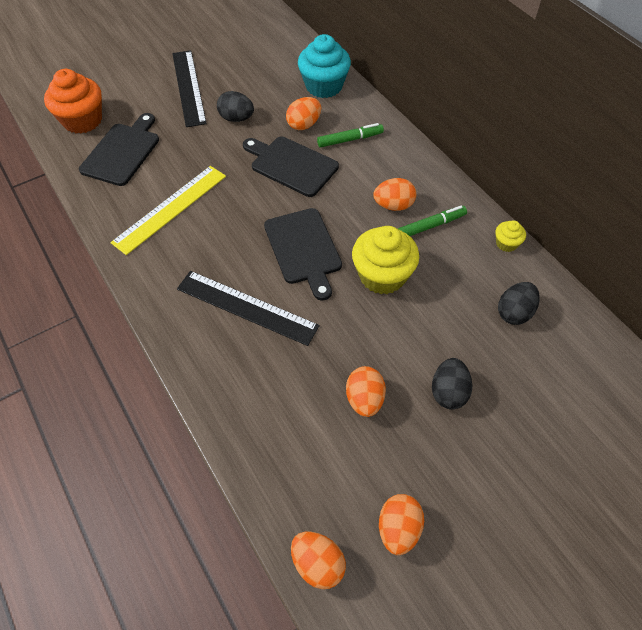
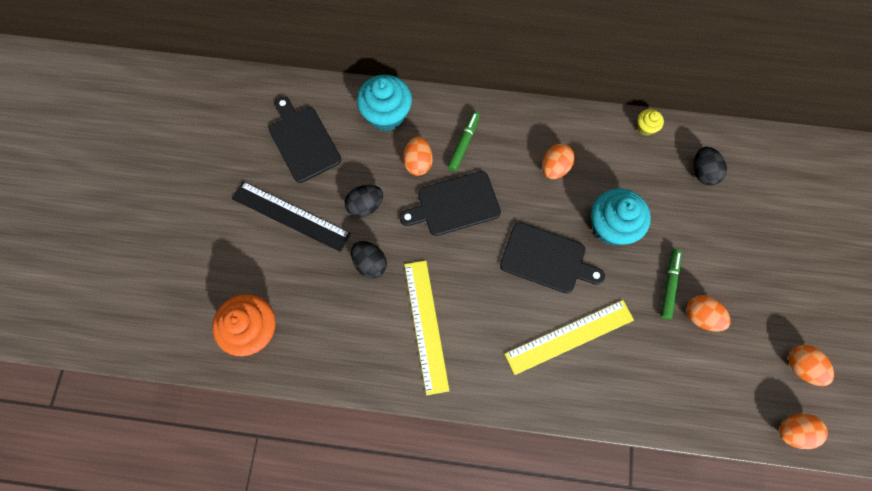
camera: 50 degrees left, 15 degrees up
black cutting board [79,113,159,186] -> black cutting board moved to [269,97,341,183]
black ruler [177,271,320,346] -> yellow ruler [505,300,634,375]
yellow cupcake [352,226,419,294] -> turquoise cupcake [591,189,651,245]
green marker [398,206,467,236] -> green marker moved to [661,249,682,319]
black egg [432,358,472,410] -> black egg moved to [351,241,387,278]

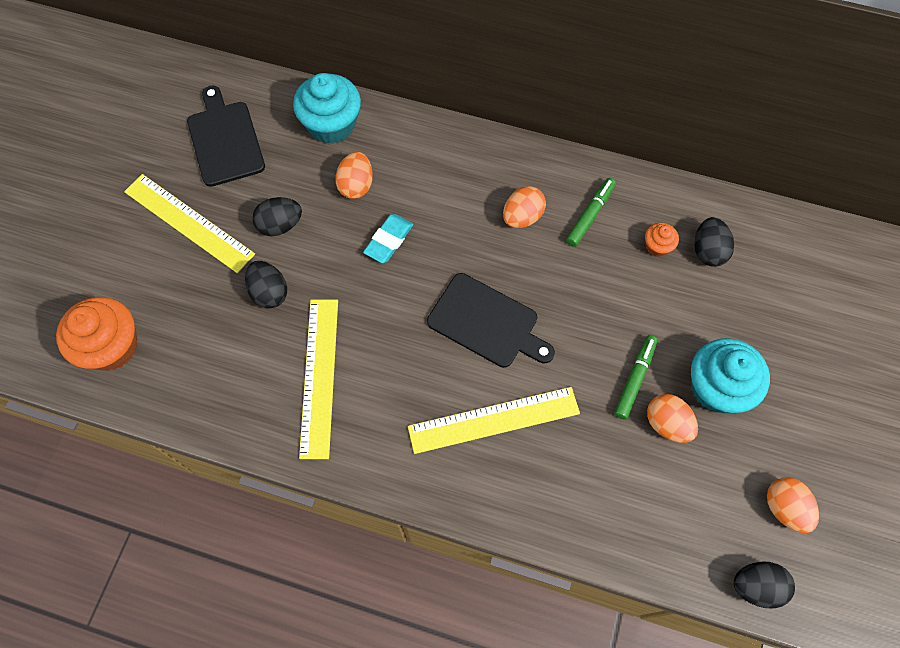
camera: 10 degrees right, 5 degrees down
black ruler [232,181,351,252] -> yellow ruler [124,174,255,273]
black cutting board [399,171,501,236] -> turquoise eraser [363,214,413,263]
green marker [448,112,480,171] -> green marker moved to [566,178,616,247]
turquoise cupcake [591,189,651,245] -> turquoise cupcake moved to [691,338,770,413]
yellow cupcake [637,109,664,136] -> none
orange egg [779,413,828,449] -> black egg [733,562,795,608]
none -> orange cupcake [645,223,679,257]

